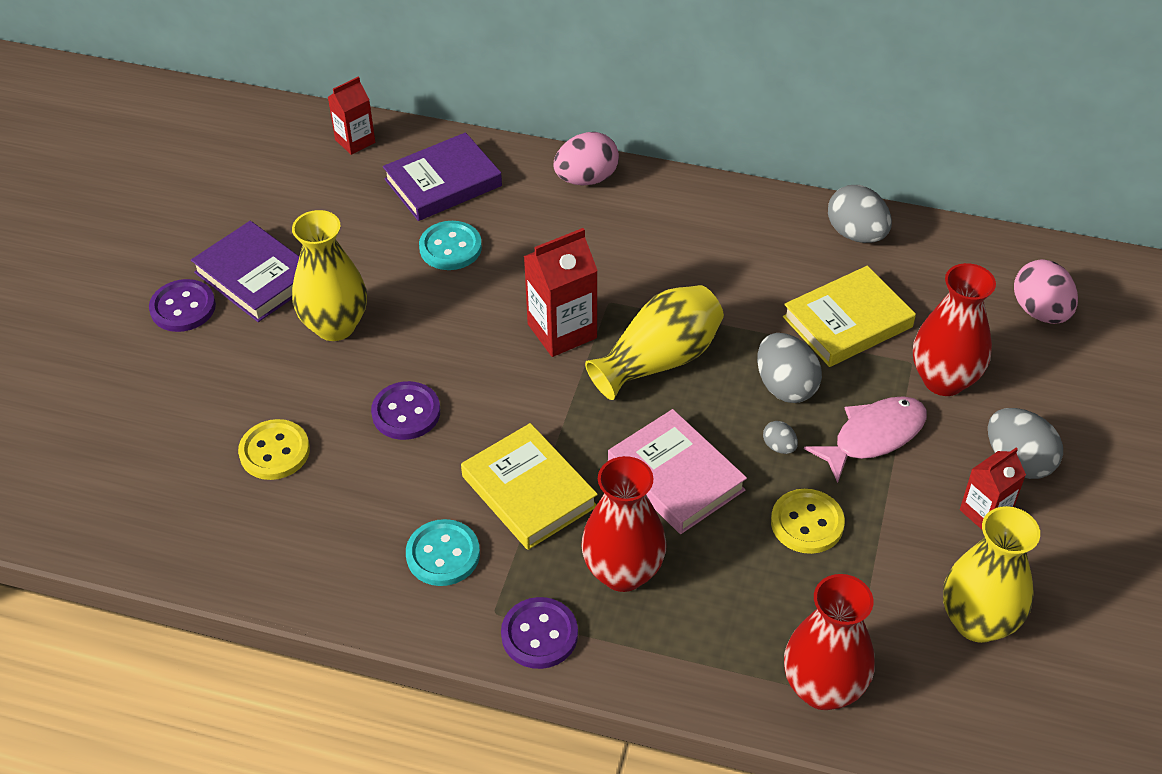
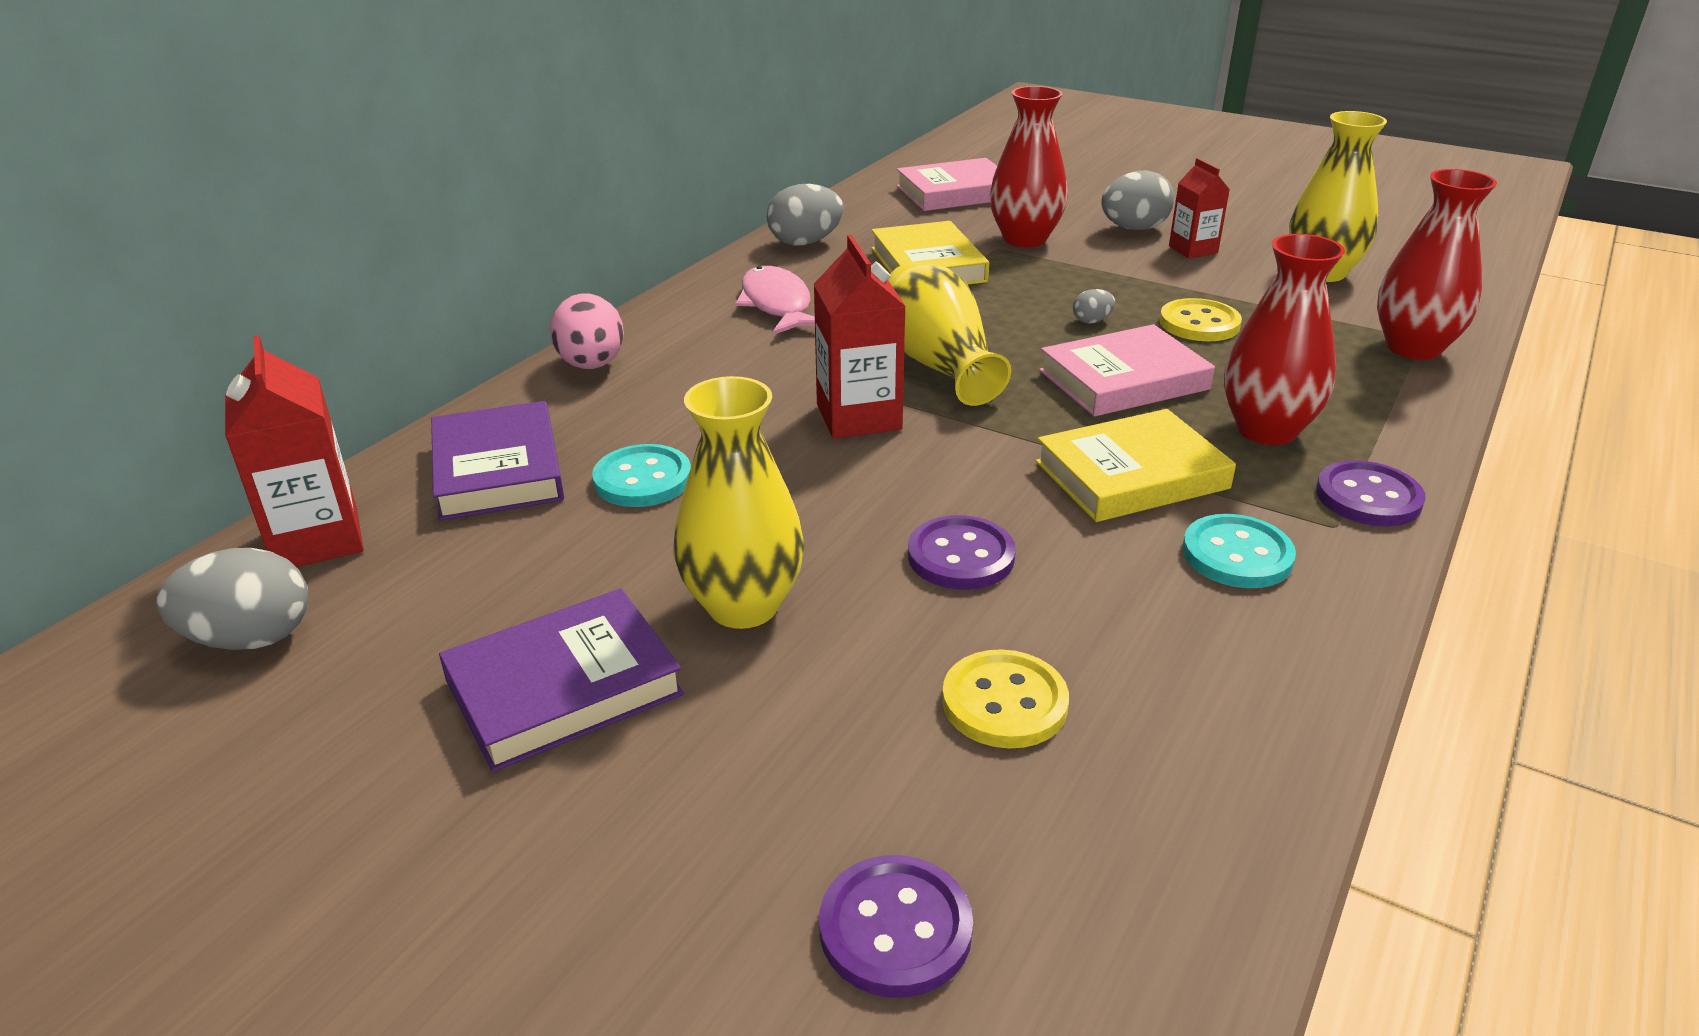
camera: 75 degrees left, 15 degrees down
purple button [149,279,216,332] -> purple button moved to [819,855,973,998]
red carton [328,76,375,155] -> red carton [225,335,364,567], size x1.57
grey egg [757,333,822,403] -> grey egg moved to [156,548,309,650]
pink fish [804,396,927,483] -> pink fish moved to [735,266,815,335]
pink egg [1014,259,1078,324] -> pink book [896,158,997,211]

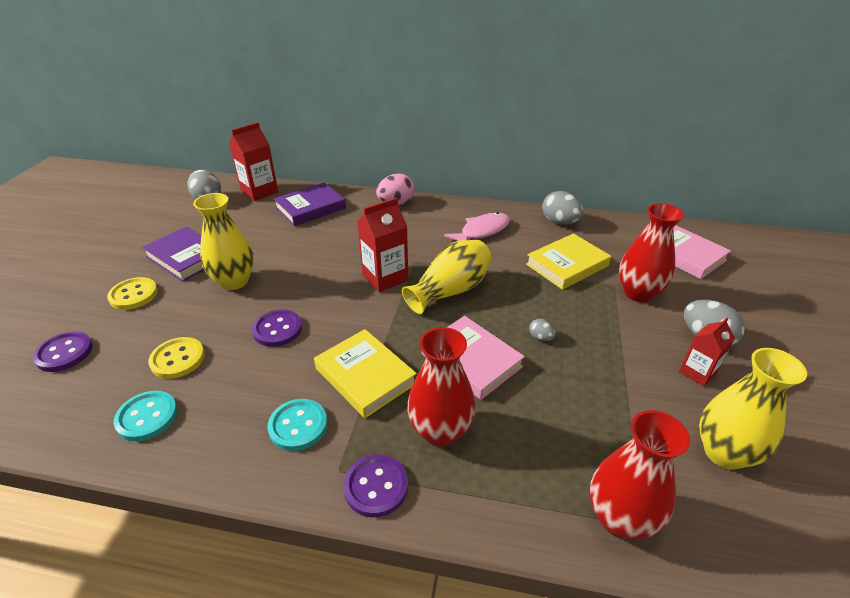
camera: 70 degrees right, 5 degrees up
turquoise button [592,444,691,507] -> turquoise button moved to [114,391,178,441]
yellow button [1160,298,1242,341] -> yellow button moved to [107,277,158,310]

